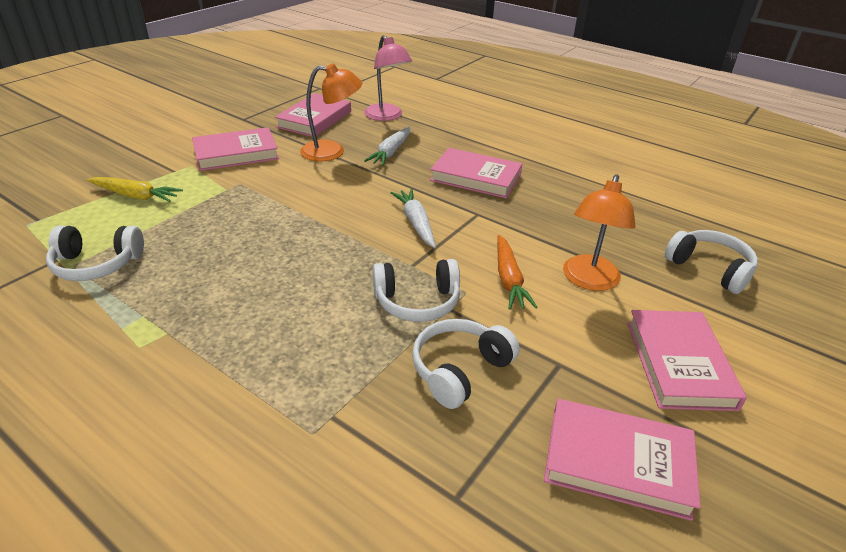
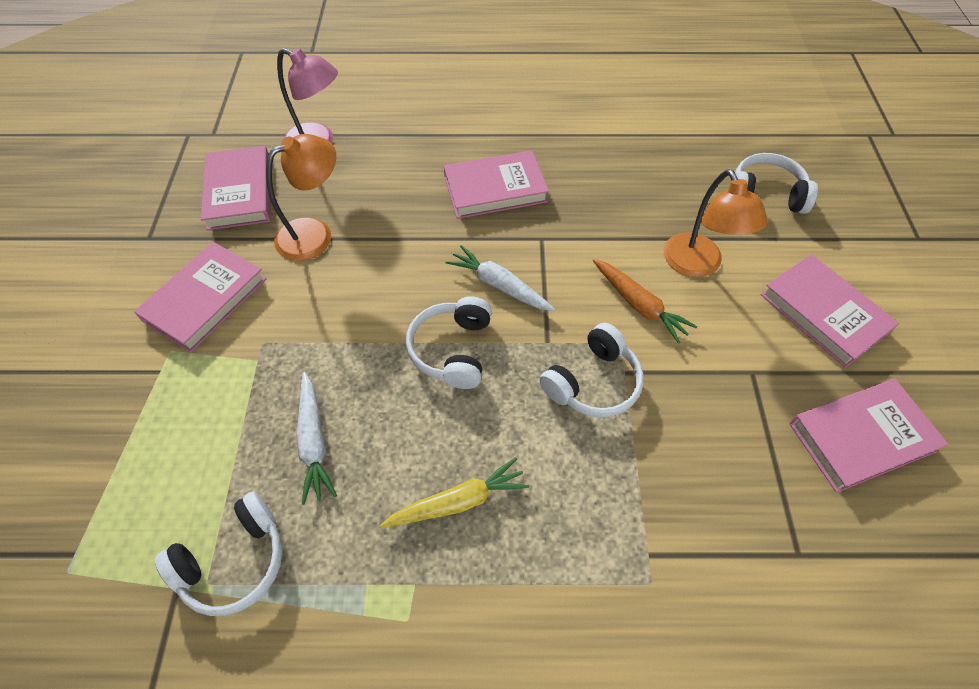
camera: 35 degrees left, 20 degrees up
yellow carrot [87,177,183,202] -> yellow carrot moved to [380,457,529,528]
white carrot [364,127,410,166] -> white carrot moved to [296,372,337,505]
white headphones [412,319,520,409] -> white headphones moved to [406,296,492,389]

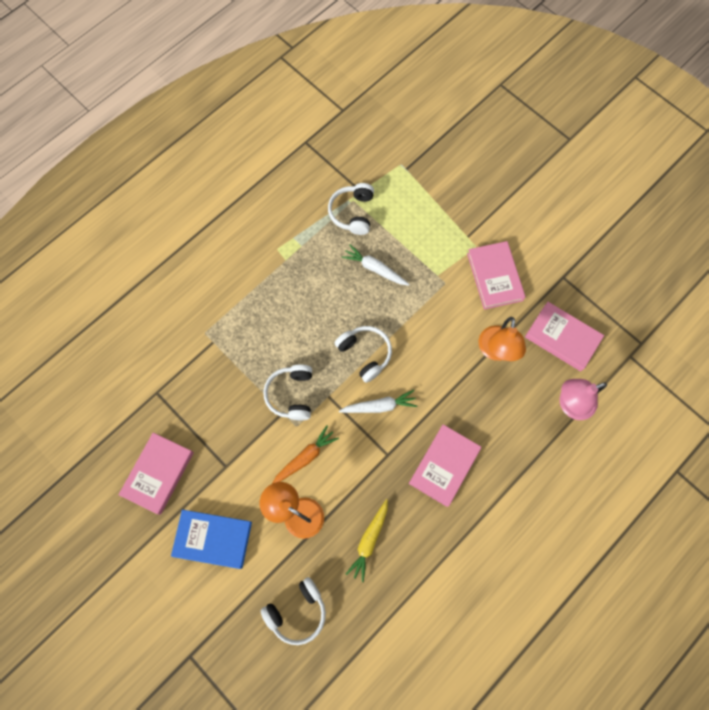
camera: 135 degrees right, 15 degrees up
yellow carrot [380,457,529,528] -> yellow carrot moved to [346,499,388,582]
orange carrot [593,259,697,344] -> orange carrot turned 135 degrees clockwise [272,425,339,484]
pink book [760,254,899,368] -> blue book [171,510,252,569]

